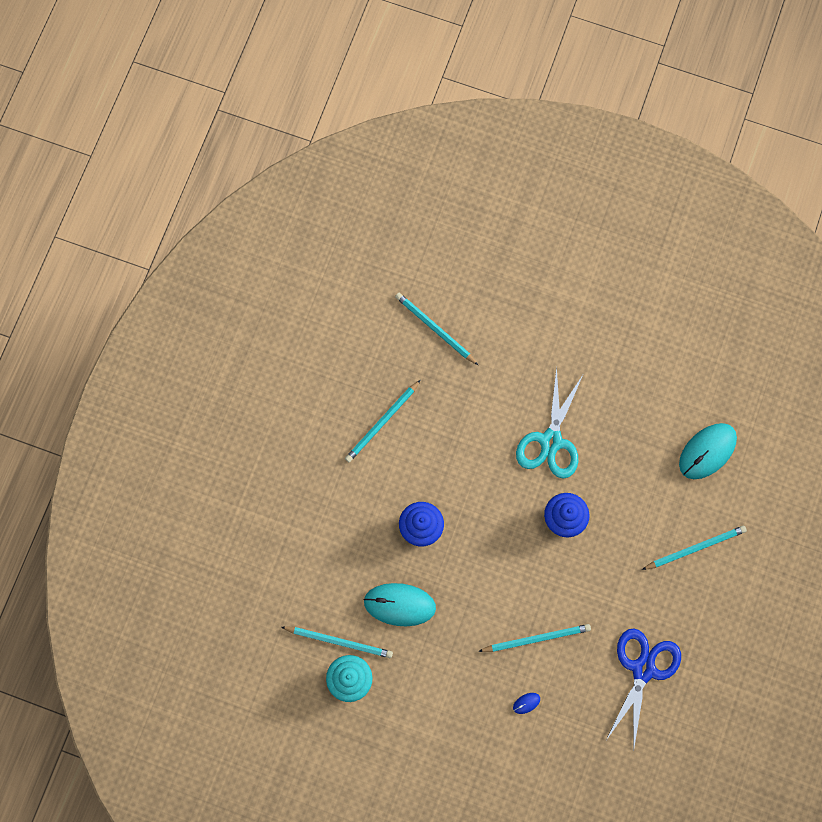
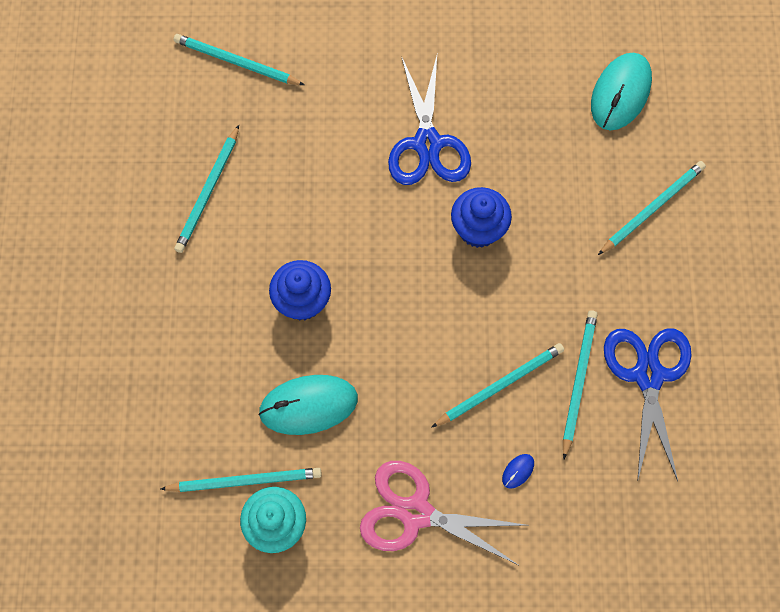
camera: 20 degrees left, 5 degrees down
turquoise scissors [516,367,583,479] -> blue scissors [388,56,471,185]
none -> pink scissors [360,461,526,565]
none -> turquoise pencil [563,310,598,459]

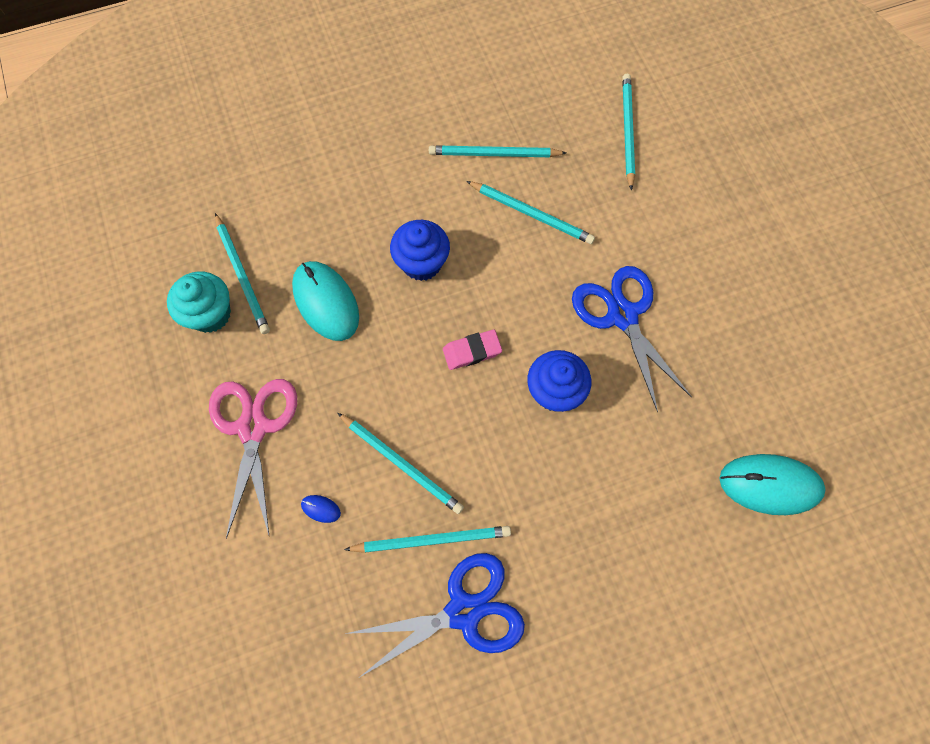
camera: 70 degrees right, 0 degrees up
blue scissors [388,56,471,185] -> blue scissors turned 90 degrees clockwise [572,266,692,412]
turquoise pencil [598,161,706,255] -> turquoise pencil moved to [466,181,595,244]
none -> pink eraser [443,330,502,370]

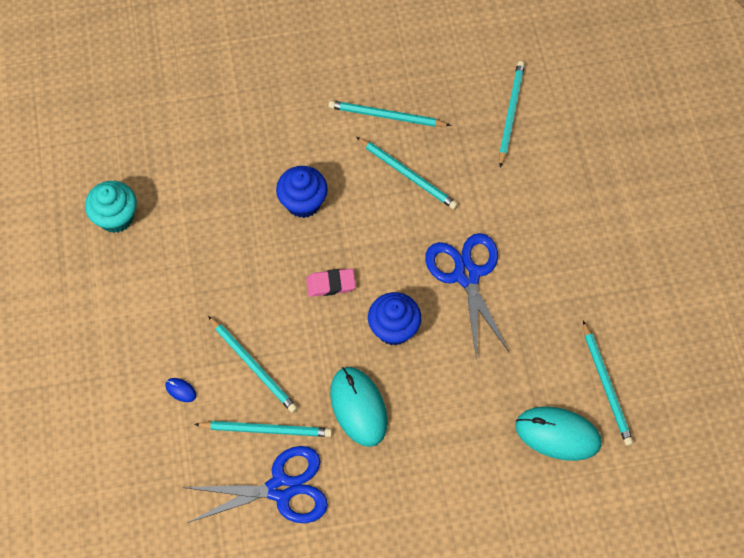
camera: 10 degrees right, 5 degrees down
pink scissors [209,379,297,539] -> none
turquoise pencil [215,213,270,334] -> turquoise pencil moved to [583,321,633,446]
turquoise mouse [292,261,359,341] -> turquoise mouse moved to [330,367,388,447]

